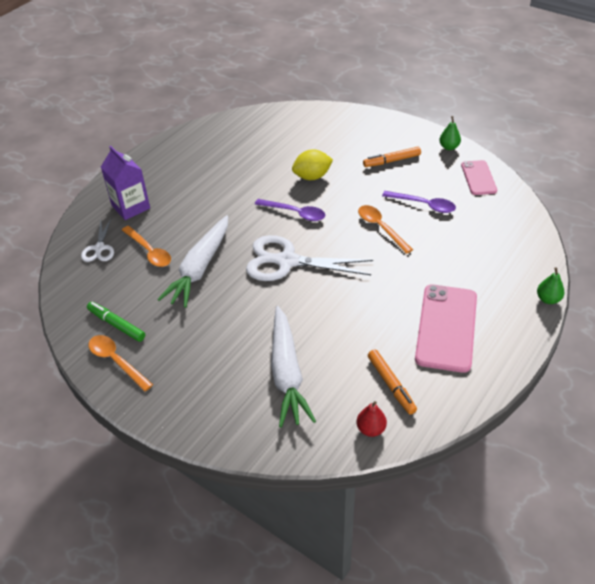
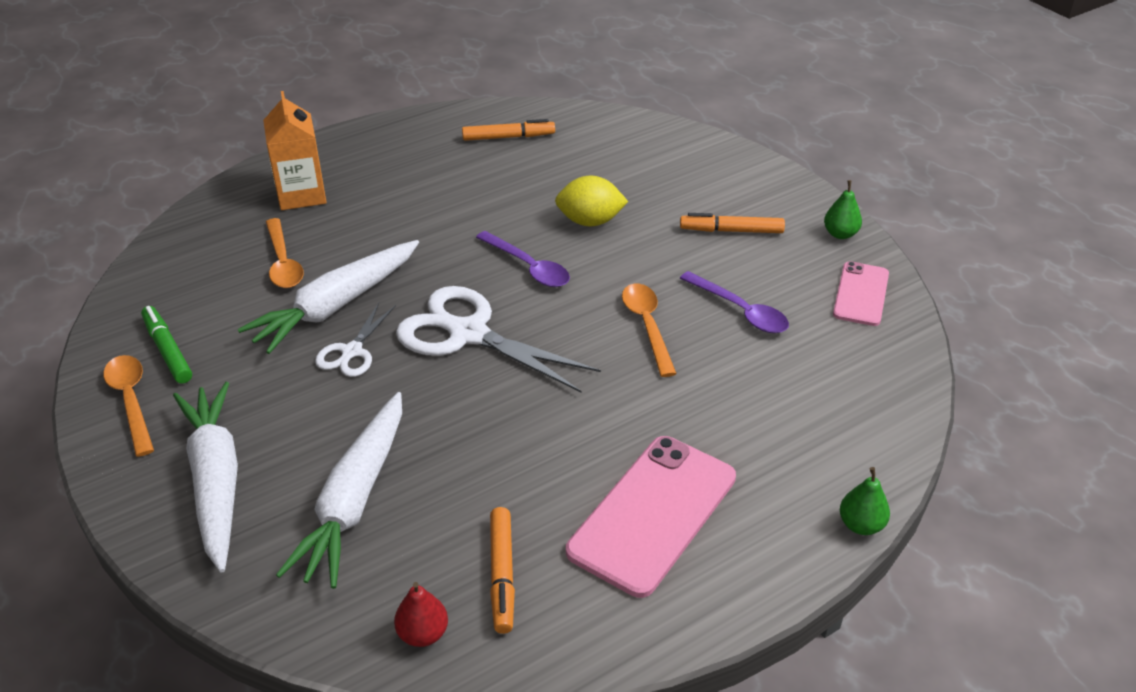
camera: 20 degrees right, 5 degrees down
white scissors [81,219,114,262] -> white scissors moved to [315,303,396,377]
purple carton [101,146,150,220] -> orange carton [263,91,327,210]
none -> white carrot [173,382,238,572]
none -> orange marker [462,119,555,141]

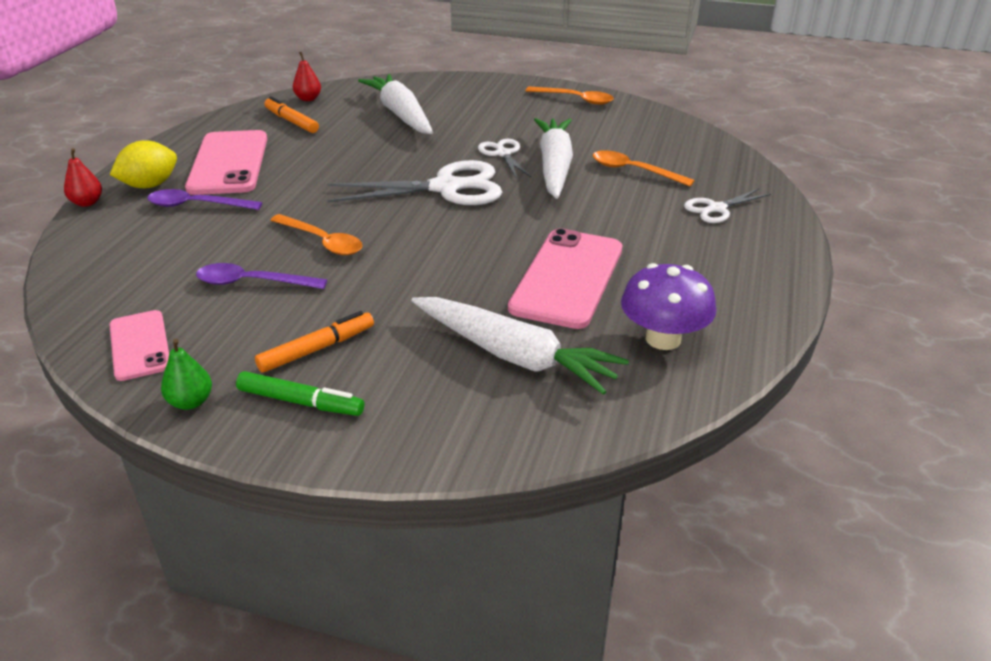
camera: 140 degrees right, 5 degrees down
green marker [141,306,192,384] -> green marker moved to [236,371,364,416]
white carrot [173,382,238,572] -> white carrot moved to [411,297,629,395]
orange carton [263,91,327,210] -> white scissors [684,189,771,223]
orange marker [462,119,555,141] -> purple mushroom [621,263,716,350]
purple spoon [476,231,570,287] -> purple spoon moved to [147,189,262,210]
yellow lemon [555,175,628,226] -> yellow lemon moved to [110,140,177,188]
green pear [840,467,890,535] -> red pear [64,148,102,207]
none -> pink phone [508,228,622,329]

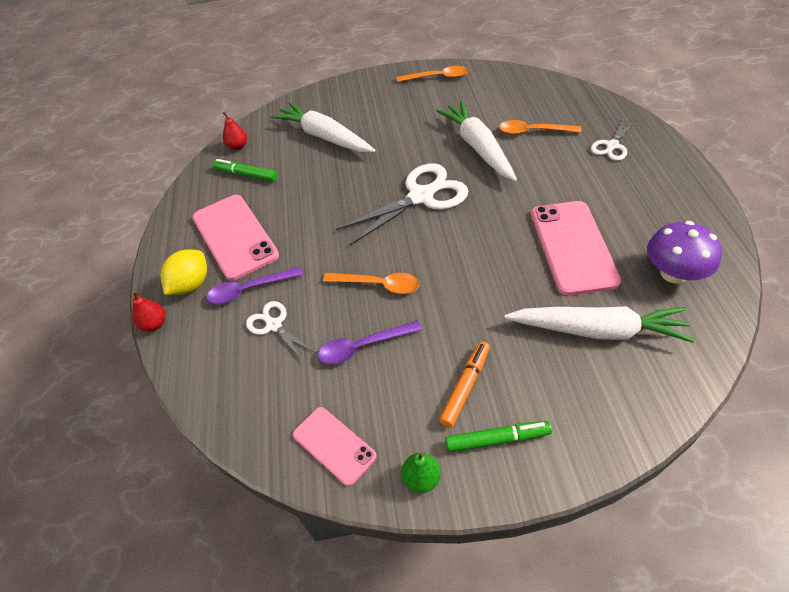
camera: 20 degrees left, 15 degrees up
orange marker [264,96,319,133] -> green marker [212,159,277,181]
white scissors [478,139,531,177] -> white scissors moved to [246,301,316,362]

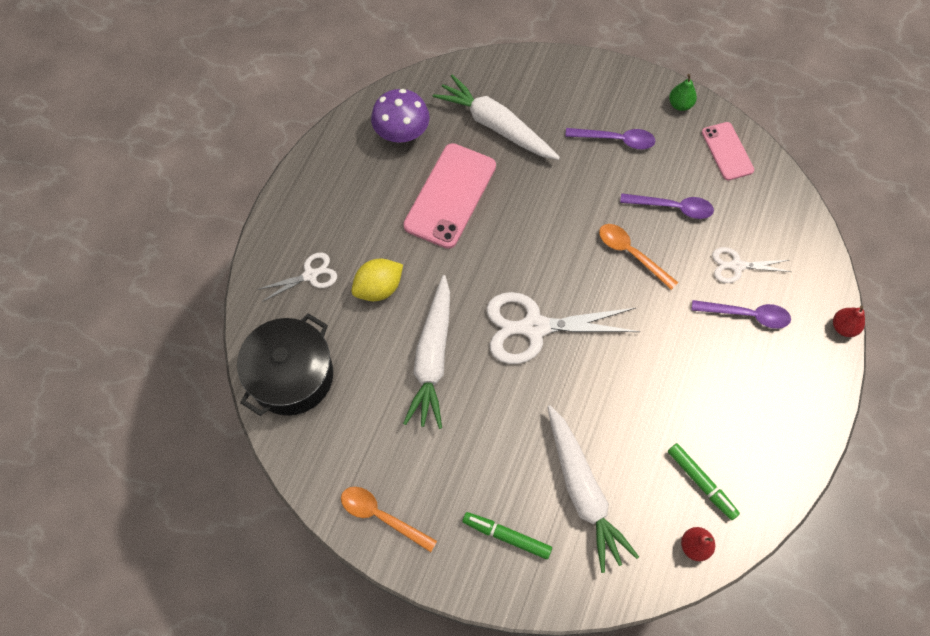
camera: 155 degrees left, 15 degrees up
yellow lemon [160,250,207,295] -> yellow lemon moved to [351,259,403,301]
pink phone [192,195,279,281] -> none
white scissors [246,301,316,362] -> white scissors turned 105 degrees clockwise [712,247,791,283]
orange marker [439,341,490,428] -> purple spoon [565,128,656,149]
green marker [445,421,552,452] -> green marker moved to [462,512,552,559]
orange spoon [499,120,582,135] -> none
none -> black pot [237,313,333,416]

